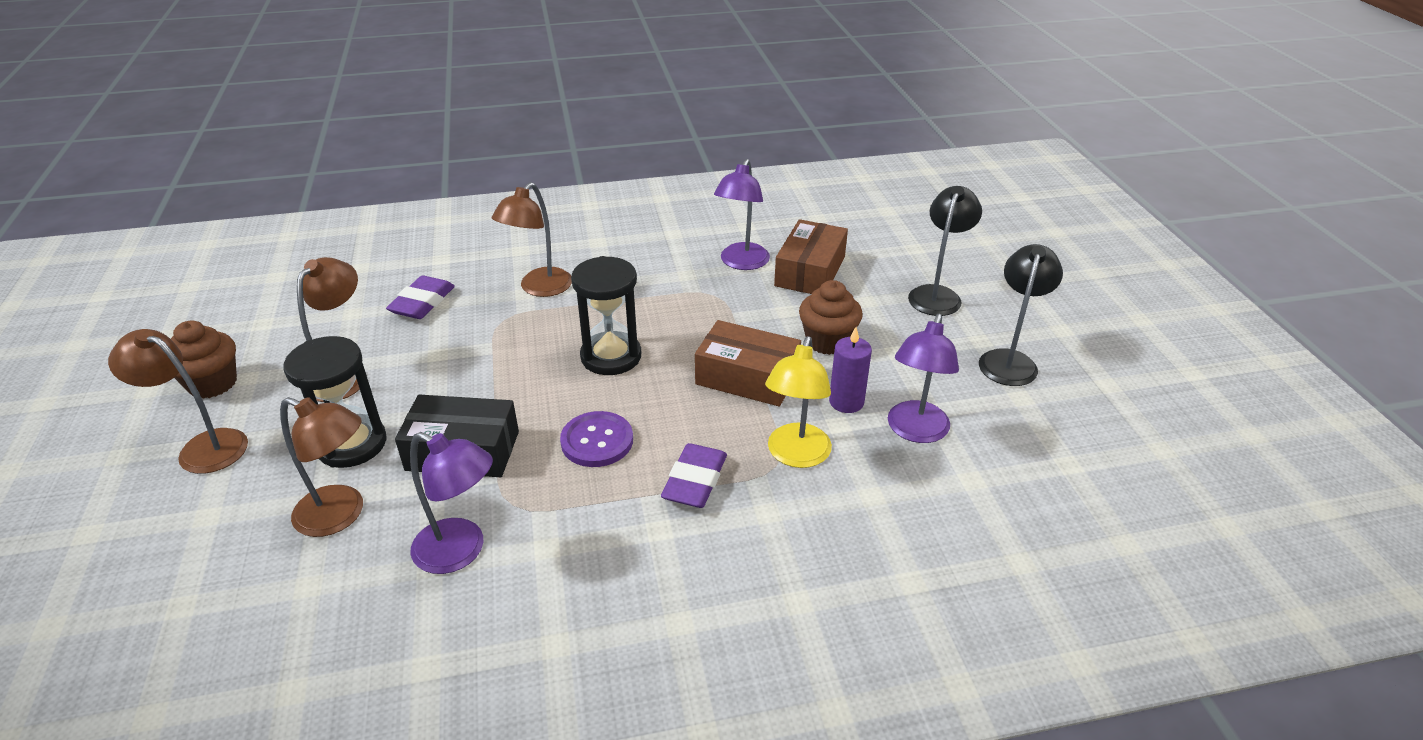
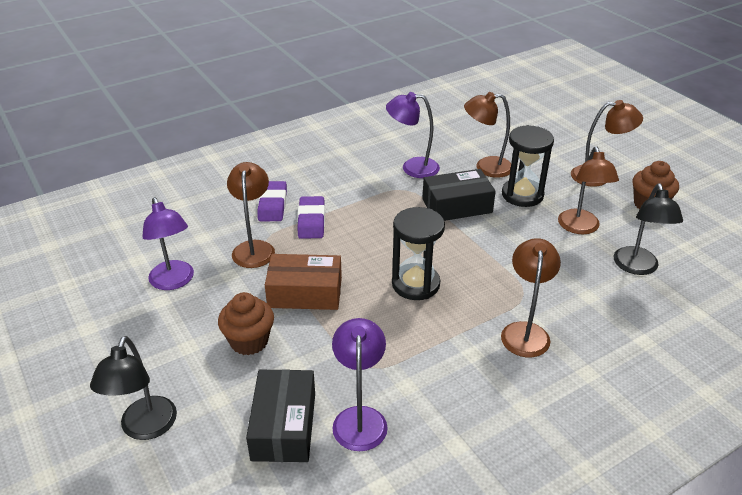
camera: 160 degrees right, 0 degrees up
purple eraser [386,276,455,319] -> purple eraser moved to [258,181,287,221]
purple button [560,411,633,467] -> none
yellow lamp [765,336,832,468] -> brown lamp [227,162,275,268]
brown box [774,219,848,294] -> black box [246,369,315,462]
purple candle [829,327,872,413] -> none
purple lamp [888,314,959,443] -> purple lamp turned 150 degrees clockwise [142,197,194,290]
black lamp [979,244,1063,386] -> black lamp moved to [614,183,683,275]

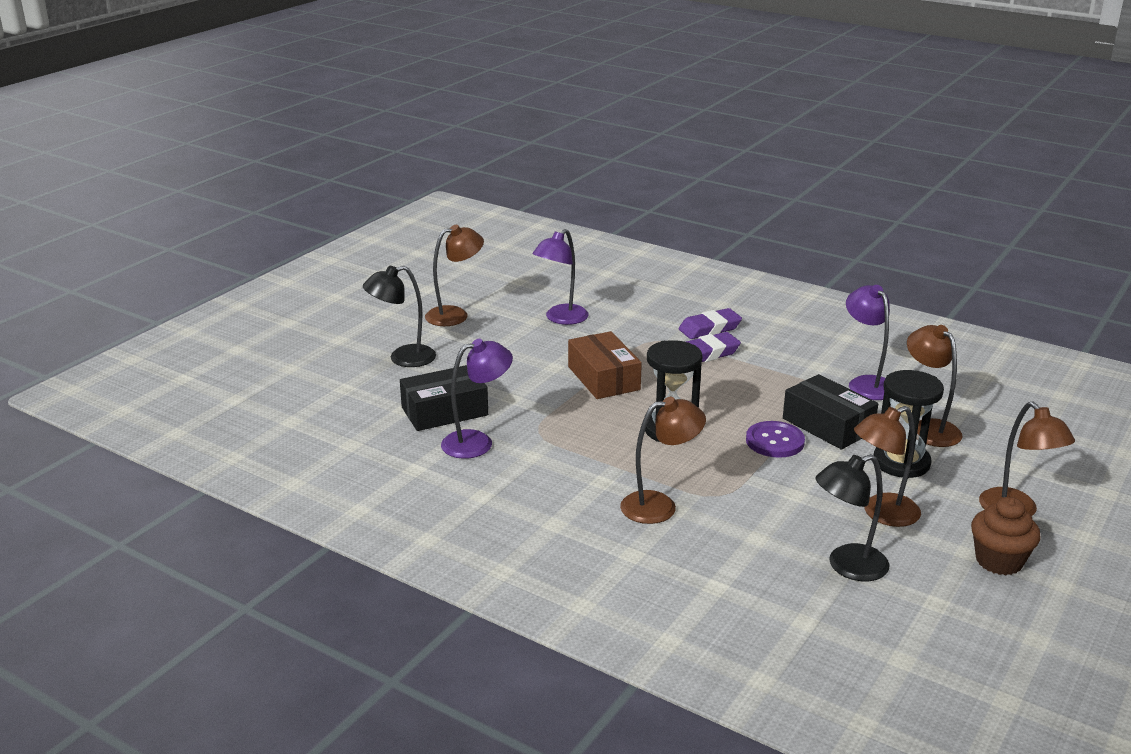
camera: 65 degrees right, 10 degrees down
brown cupcake [218,292,274,355] -> none
brown lamp [227,162,275,268] -> brown lamp moved to [425,225,484,326]
none -> purple button [746,421,805,458]

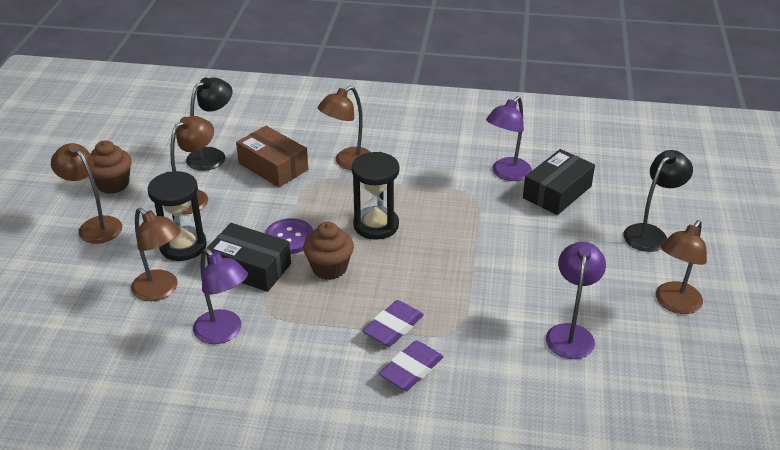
camera: 155 degrees right, 10 degrees up
brown box [568,331,642,399] -> brown box moved to [236,126,308,187]
none -> brown cupcake [303,222,354,280]

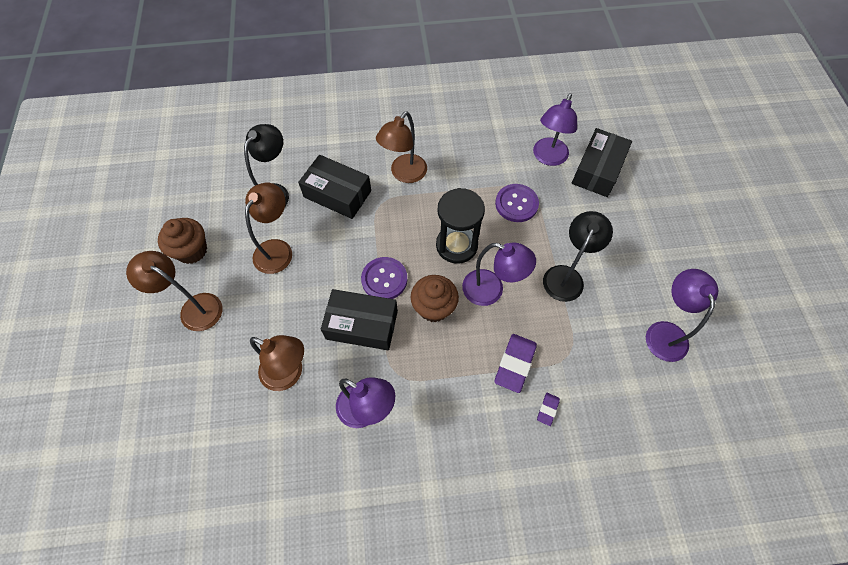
camera: 15 degrees left, 25 degrees up
black hourglass [148,171,207,261] -> none
brown box [236,126,308,187] -> black box [298,155,371,219]
purple eraser [379,340,444,391] -> purple eraser [537,393,560,426], size x0.52
black lamp [623,150,693,252] -> black lamp moved to [543,211,613,302]
brown lamp [656,220,707,314] -> none
none -> purple lamp [462,243,536,306]
none -> purple button [495,184,539,222]

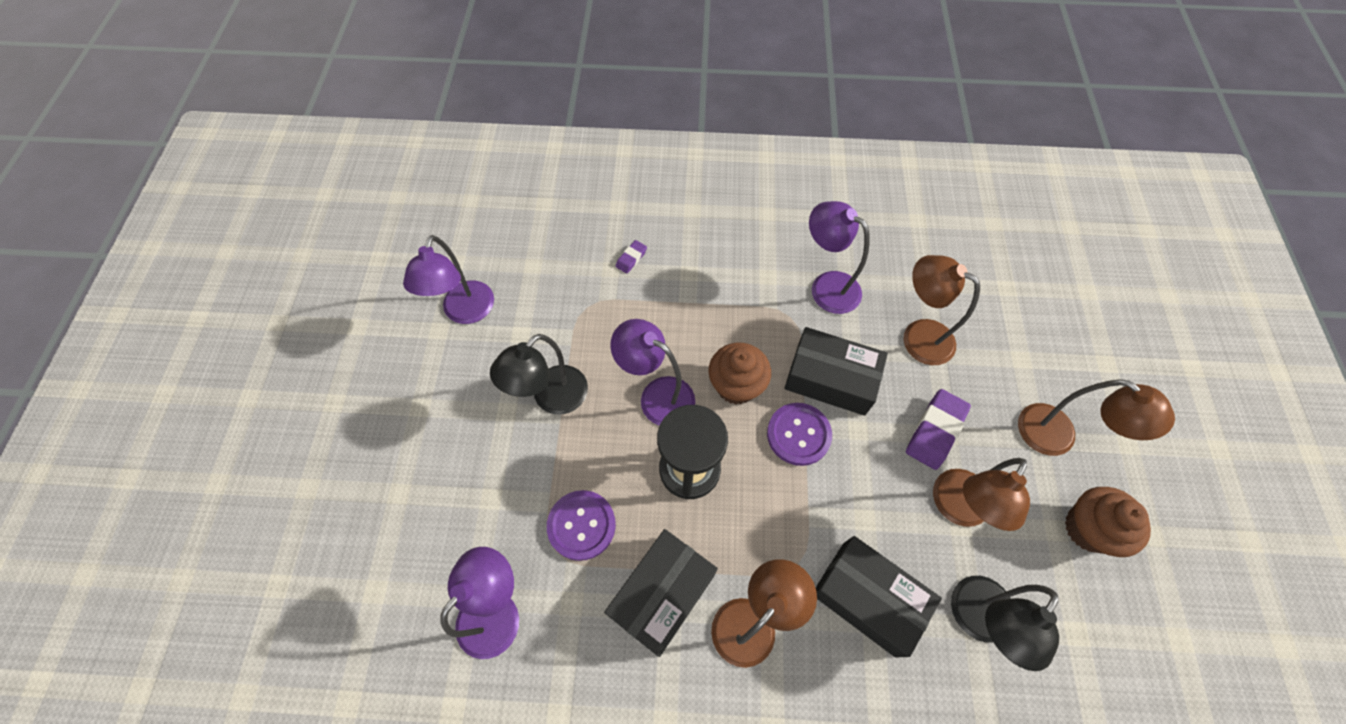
camera: 170 degrees left, 0 degrees up
purple eraser [494,334,537,393] -> purple eraser moved to [906,389,971,470]
black box [572,128,632,197] -> black box moved to [604,529,718,657]

